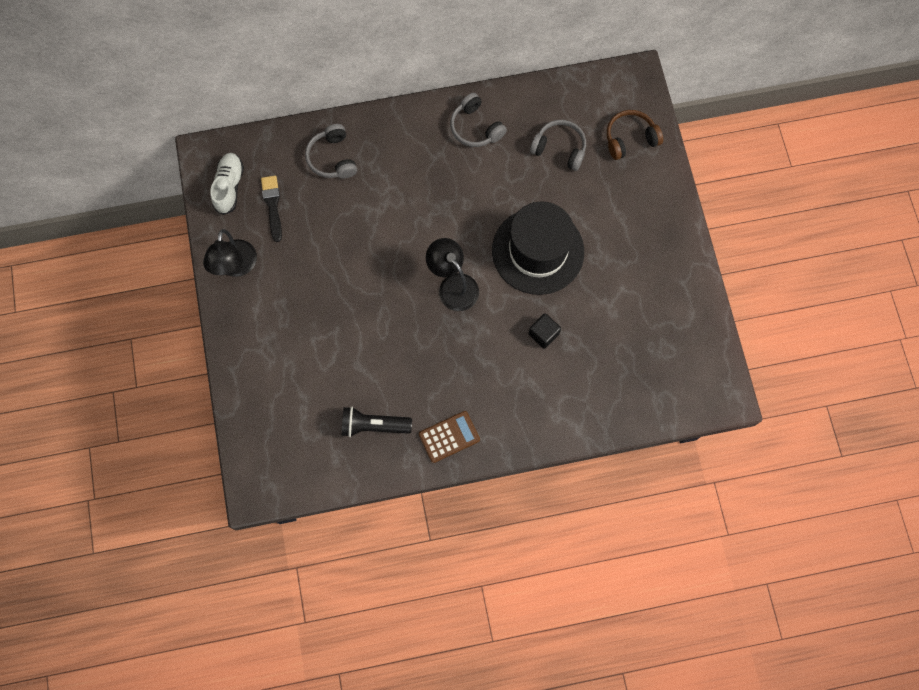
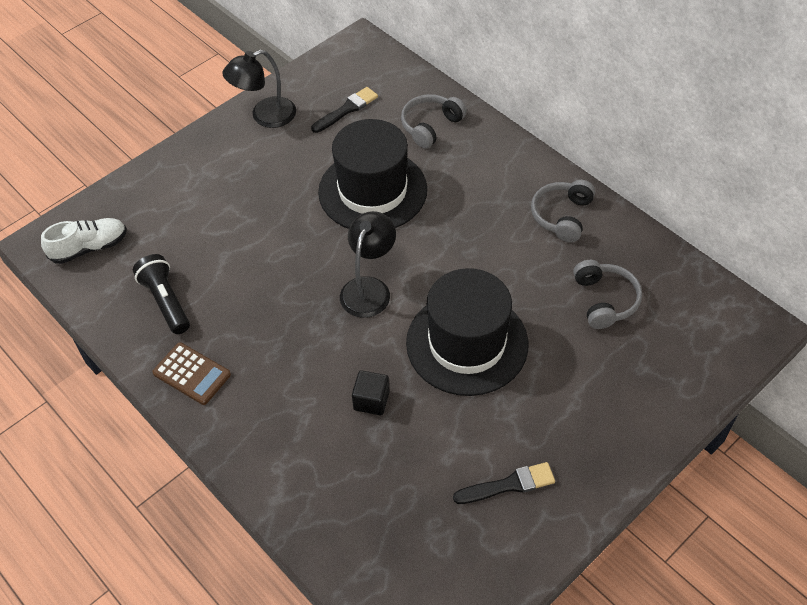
camera: 60 degrees right, 20 degrees down
white shoe [210,153,244,215] -> white shoe moved to [41,218,127,264]
brown headphones [607,110,663,160] -> none
none -> black hat [318,119,427,229]
none -> black brush [453,462,555,504]

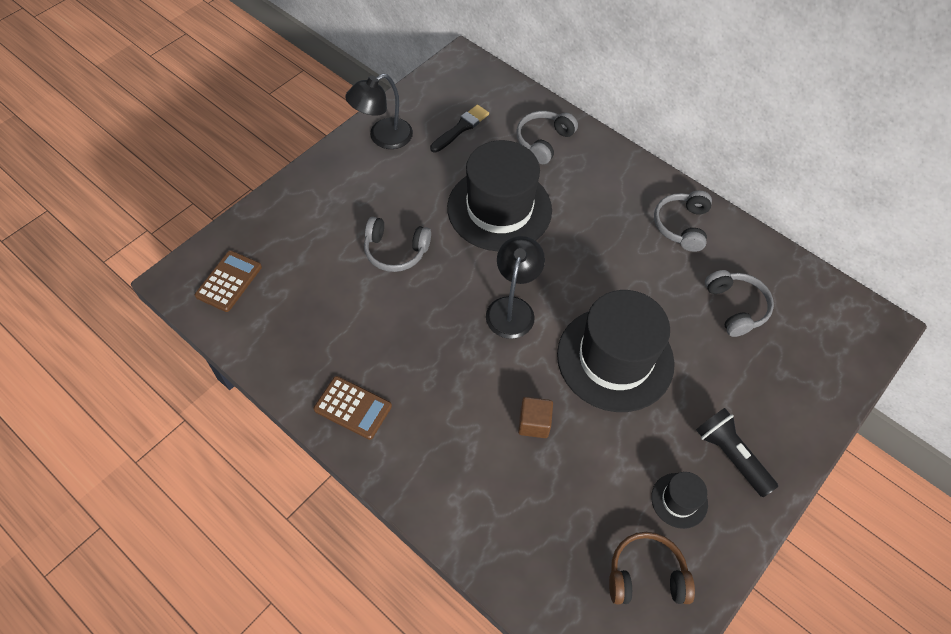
camera: 10 degrees left, 5 degrees up
white shoe [41,218,127,264] -> brown calculator [195,250,262,312]
black flashlight [133,254,190,334] -> black flashlight moved to [696,408,778,497]
black cube [352,370,390,415] -> brown cube [518,397,553,438]
black brush [453,462,555,504] -> black hat [651,472,708,529]
none -> grey headphones [364,217,431,272]
none -> brown headphones [609,532,695,604]

